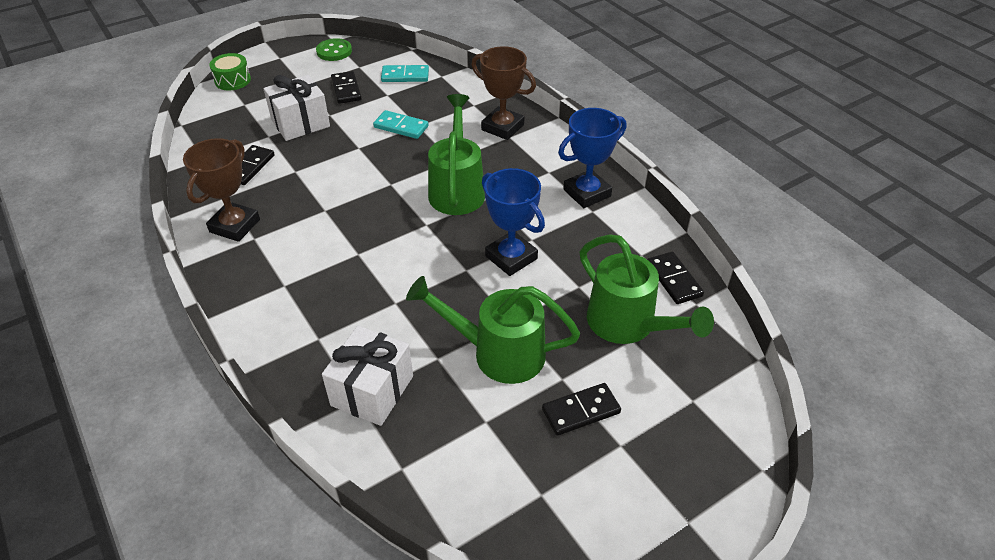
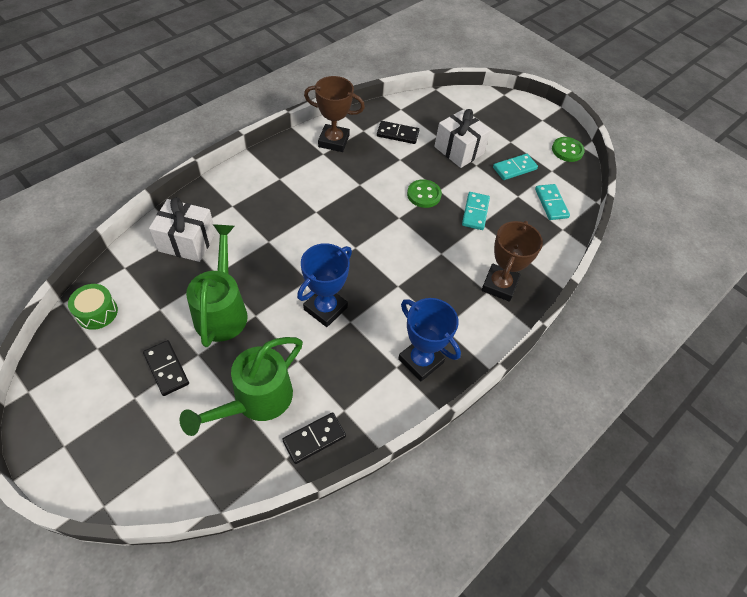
camera: 75 degrees right, 10 degrees up
green drum [209,53,251,90] -> green drum moved to [68,284,118,330]
black domino [331,71,362,104] -> turquoise domino [493,154,538,180]
green watering can [428,94,485,215] -> none
none -> green button [407,179,442,208]

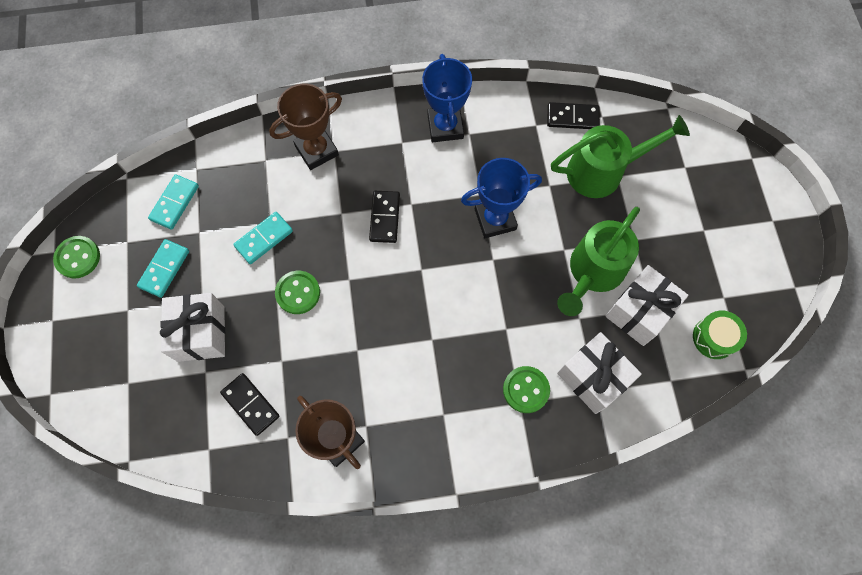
camera: 140 degrees left, 15 degrees up
black domino [143,340,189,396] -> black domino moved to [369,191,400,243]
turquoise domino [493,154,538,180] -> turquoise domino turned 75 degrees counterclockwise [137,239,189,298]
none -> green button [503,366,550,413]
none -> white gift [605,265,688,346]

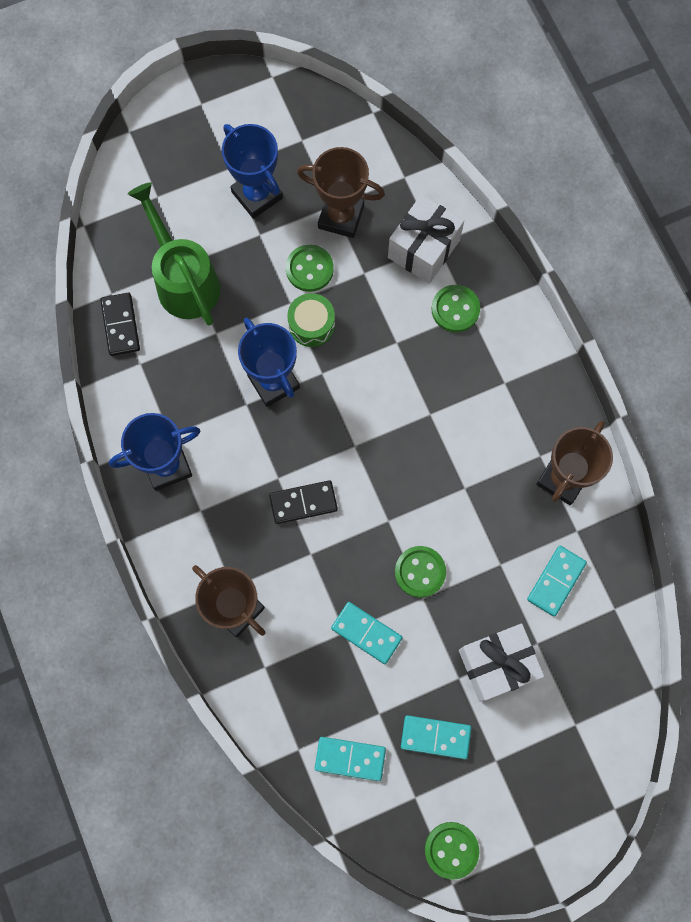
camera: 105 degrees left, 5 degrees up
black domino [220,373,279,436] -> turquoise domino [527,546,587,616]
green watering can [557,207,640,316] -> green button [286,245,334,292]
white gift [605,265,688,346] -> brown trophy [297,147,385,238]
green drum [693,310,747,359] -> green drum moved to [287,293,335,347]
none -> blue trophy [222,124,283,219]

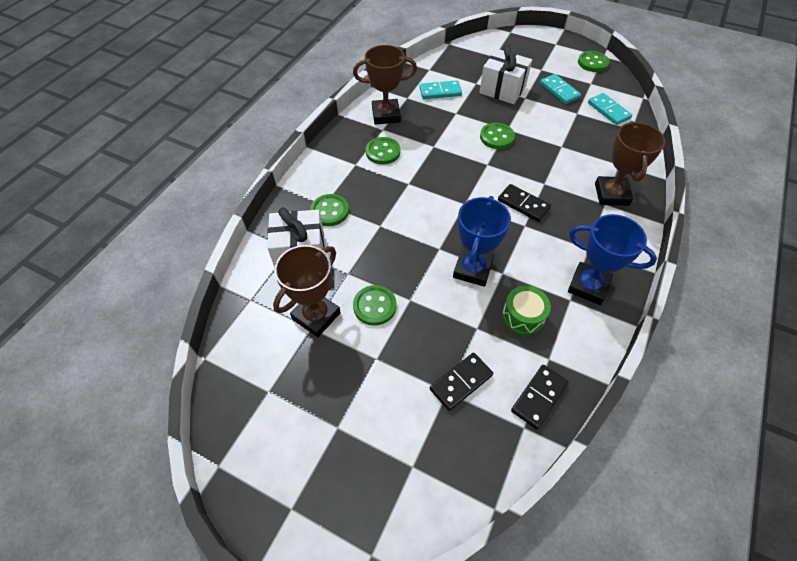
camera: 130 degrees left, 20 degrees down
green watering can [128,182,221,326] -> black domino [430,353,493,411]
blue trophy [222,124,283,219] -> none
green drum [287,293,335,347] -> green drum moved to [502,286,551,335]
brown trophy [297,147,385,238] -> brown trophy turned 60 degrees clockwise [273,245,341,337]
turquoise domino [331,602,403,664] -> none
none -> green button [366,137,400,165]

